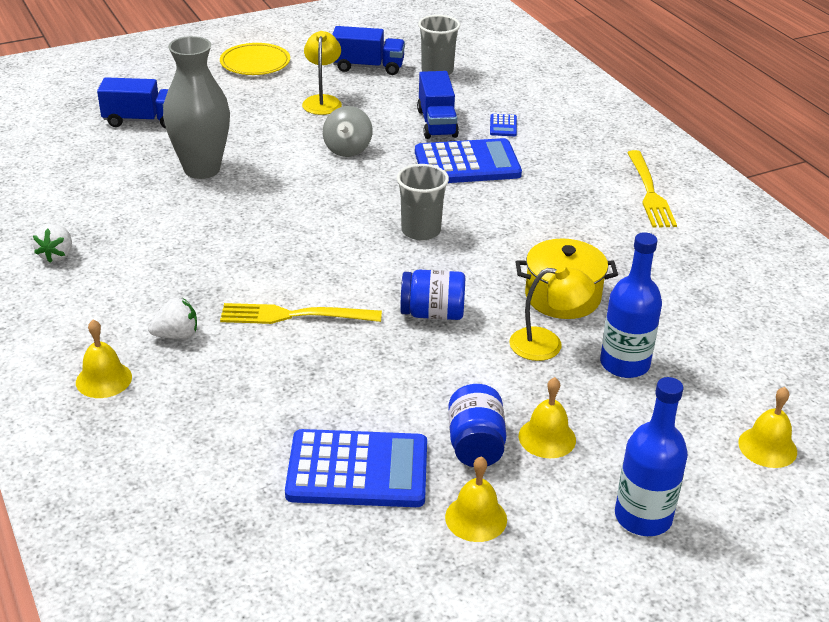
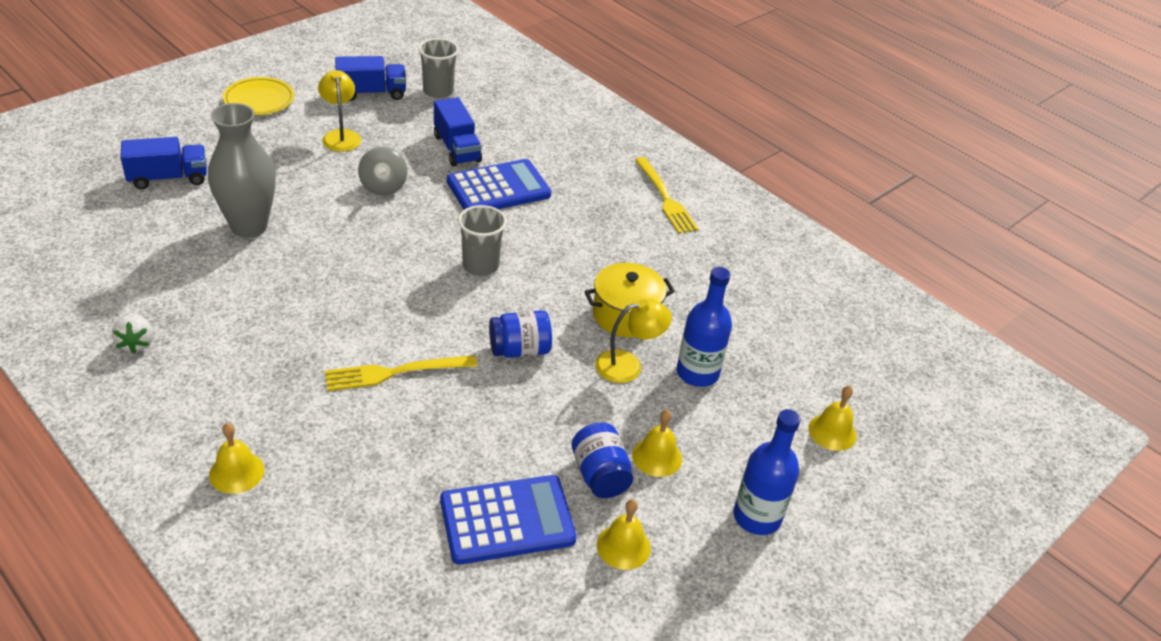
camera: 20 degrees left, 5 degrees up
white strawberry [148,298,197,339] -> none
blue calculator [490,114,517,136] -> none

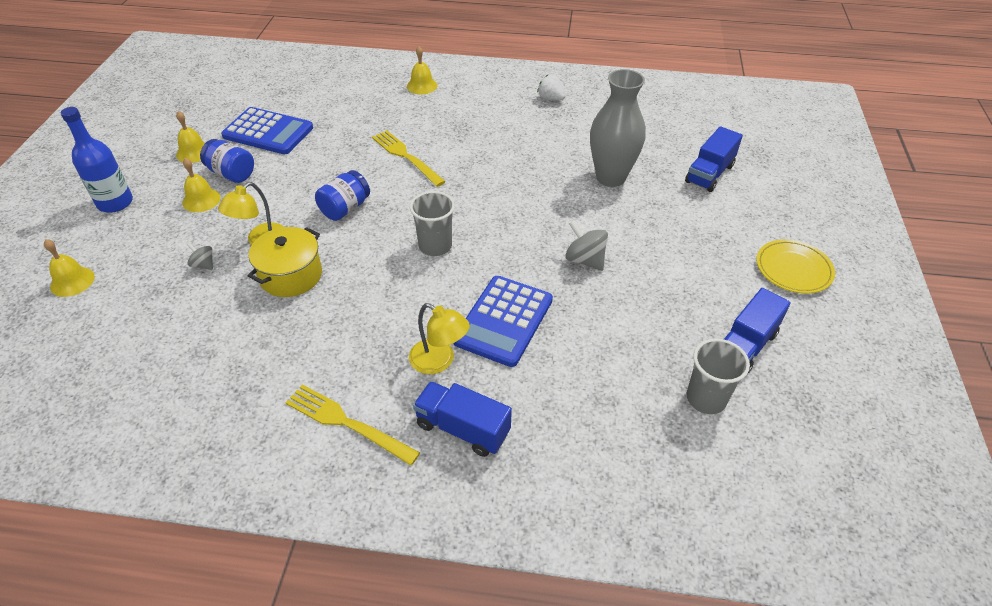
camera: 145 degrees right, 5 degrees up
yellow lamp [318,70,361,152] -> yellow lamp moved to [409,303,470,374]
yellow fork [325,355,477,391] -> yellow fork turned 75 degrees counterclockwise [372,130,446,187]
blue truck [434,97,482,167] -> blue truck moved to [413,381,512,457]
blue calculator [440,475,576,565] -> blue calculator turned 105 degrees counterclockwise [221,107,313,154]
blue bottle [677,267,732,387] -> grey spinning top [187,243,213,270]

